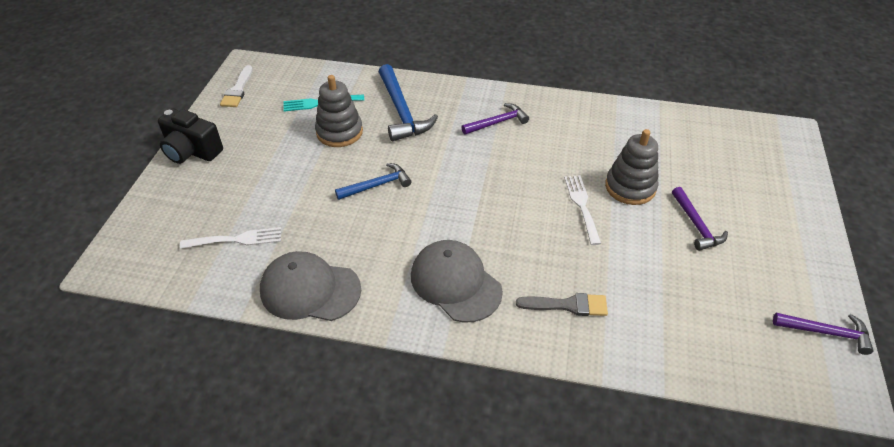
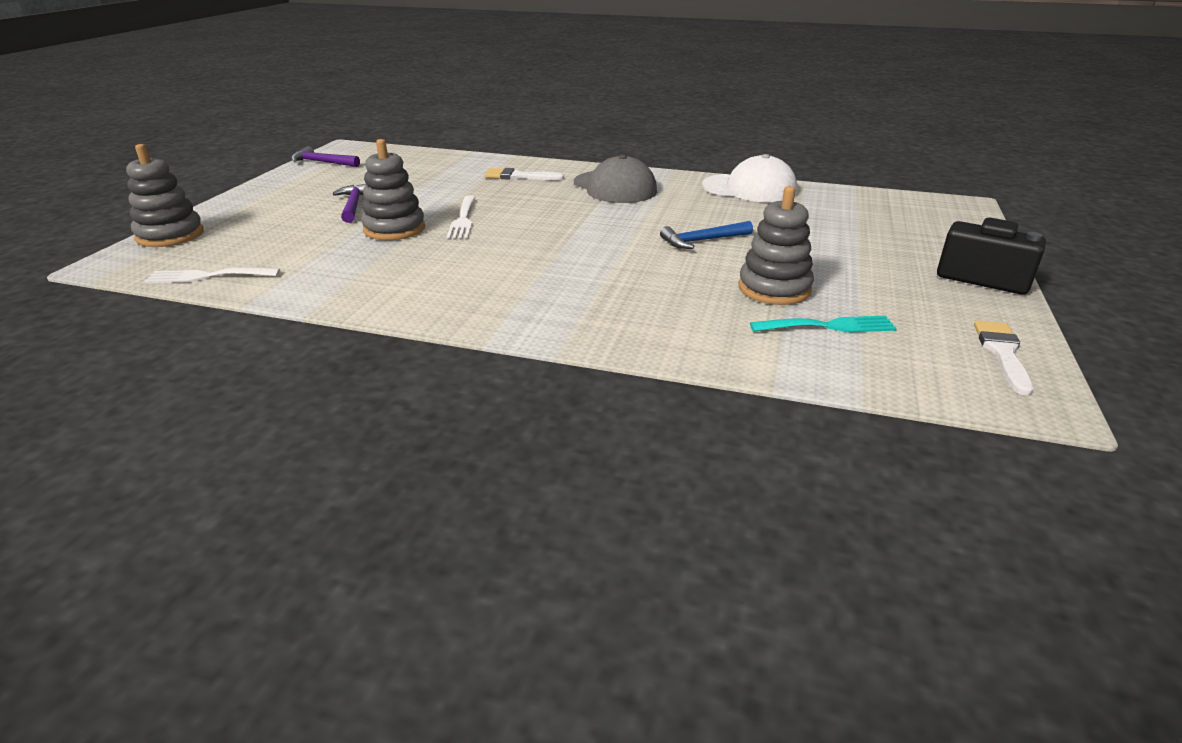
camera: 175 degrees left, 15 degrees down
white fork [180,227,281,249] -> white fork moved to [144,268,281,283]
grey cap [260,251,361,321] -> white cap [702,154,798,202]
blue hammer [379,64,438,141] -> none
purple hammer [461,103,529,135] -> none
grey brush [516,293,608,316] -> white brush [485,168,564,180]
none -> grey stacking toy [126,144,204,247]

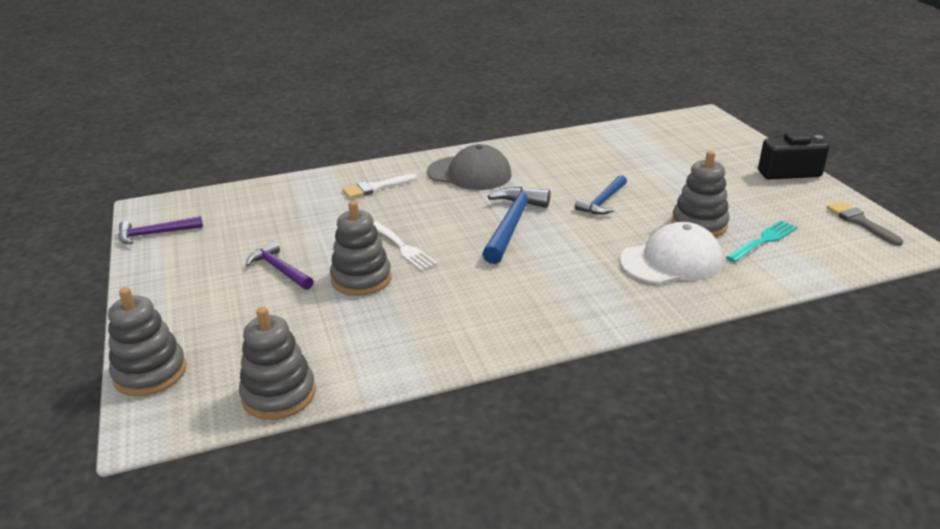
camera: 35 degrees left, 0 degrees up
white fork [144,268,281,283] -> grey stacking toy [239,307,316,420]
white cap [702,154,798,202] -> white cap moved to [620,222,722,284]
white brush [974,321,1034,396] -> grey brush [826,201,903,246]
none -> blue hammer [482,187,550,264]

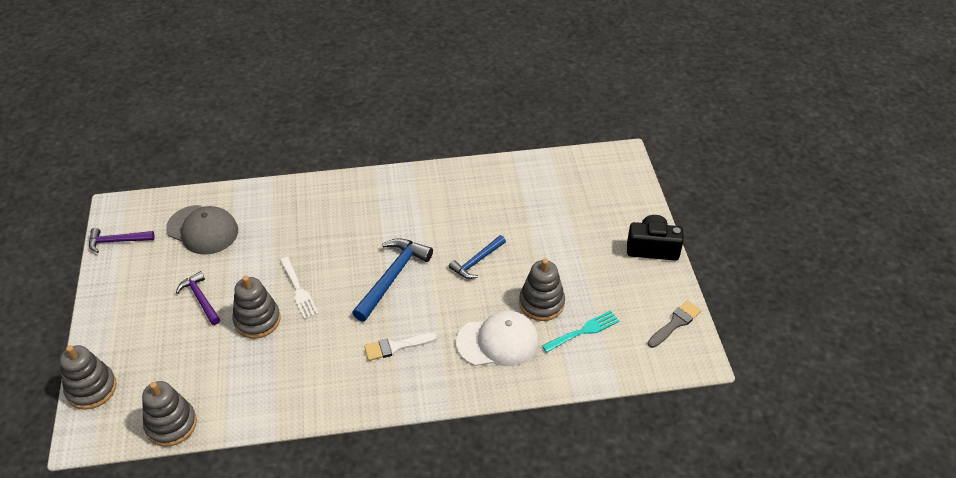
camera: 10 degrees right, 15 degrees up
white brush [342,174,417,199] -> white brush moved to [364,333,437,361]
grey cap [427,144,512,190] -> grey cap moved to [166,205,238,255]
grey brush [826,201,903,246] -> grey brush turned 60 degrees clockwise [648,300,701,348]

